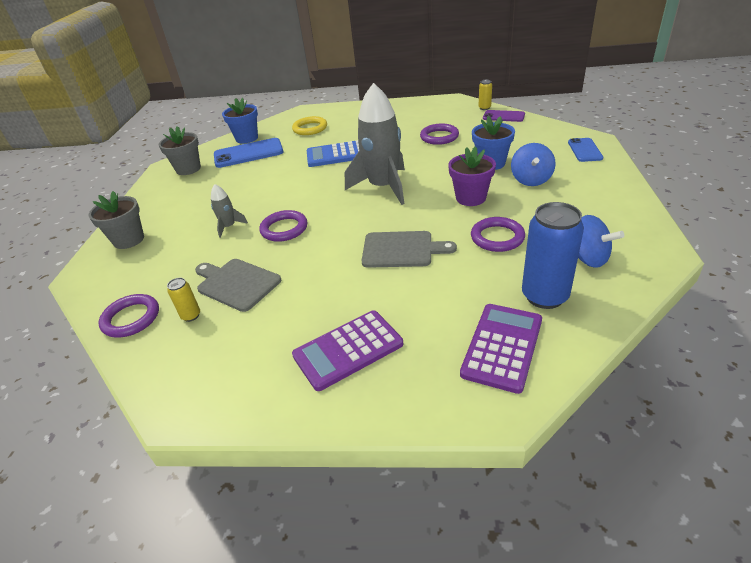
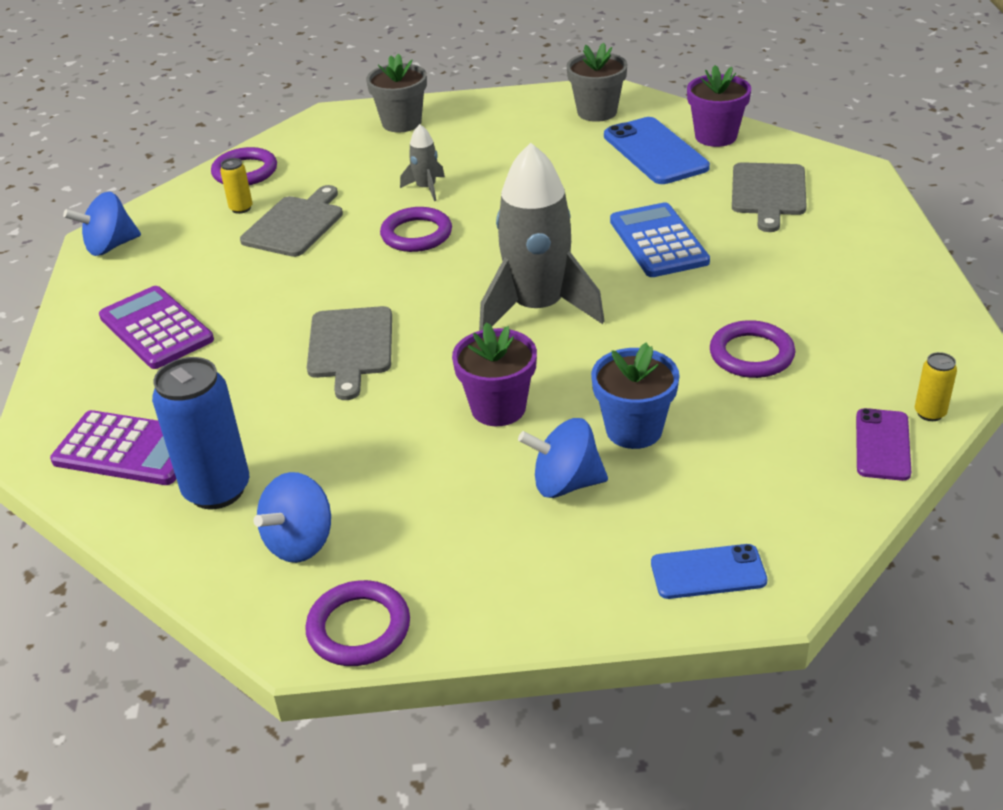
camera: 80 degrees right, 0 degrees up
blue flower pot [222,98,258,144] -> purple flower pot [687,65,751,147]
yellow ring [292,116,327,135] -> grey cutting board [732,162,807,232]
purple ring [471,217,525,252] -> purple ring moved to [305,580,410,666]
none -> blue spinning top [63,192,141,256]

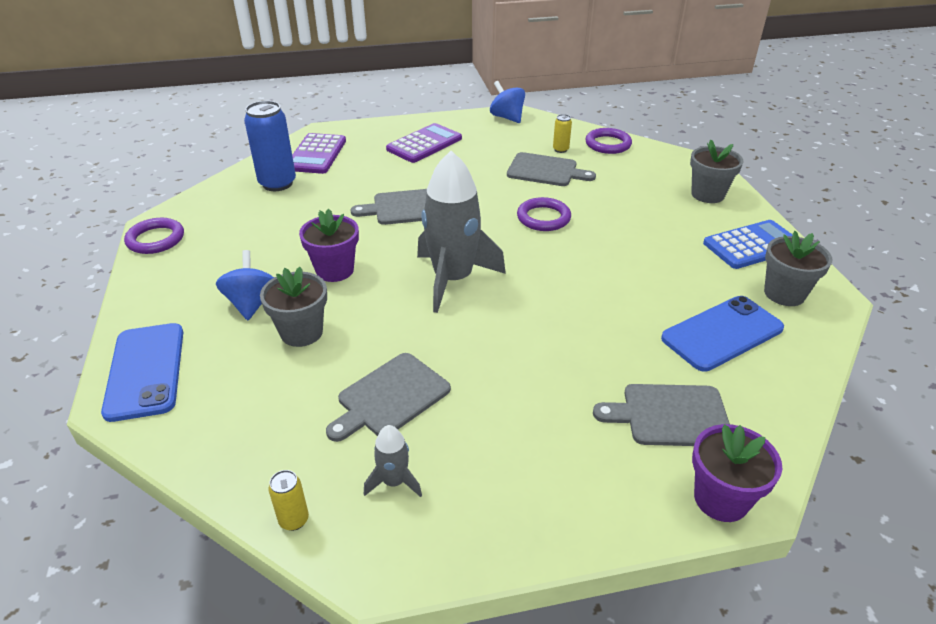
camera: 80 degrees right, 0 degrees up
blue spinning top [253,472,331,563] -> none
grey rocket [400,124,445,201] -> grey rocket moved to [364,425,422,497]
blue flower pot [591,342,680,449] -> grey flower pot [260,267,327,347]
blue calculator [610,202,710,277] -> blue calculator moved to [703,220,792,269]
blue phone [651,544,767,599] -> blue phone [101,323,183,422], size x1.67
purple flower pot [687,65,751,147] -> purple flower pot moved to [692,424,782,522]
purple ring [710,320,795,378] -> grey cutting board [326,353,451,442]
purple phone [856,408,911,481] -> none

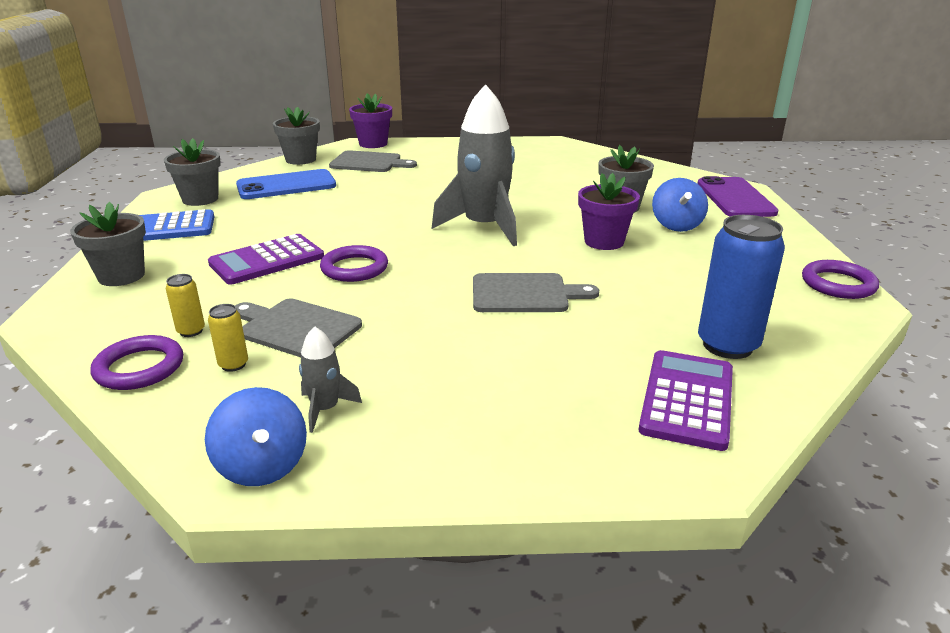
camera: 170 degrees left, 10 degrees down
blue phone [101,323,183,422] -> purple phone [697,176,778,217]
yellow can [269,470,309,531] -> yellow can moved to [166,274,205,337]
grey cutting board [326,353,451,442] -> none
grey rocket [364,425,422,497] -> grey rocket moved to [299,326,362,433]
purple calculator [386,123,462,163] -> purple calculator moved to [208,234,324,285]
none -> grey flower pot [273,107,320,165]

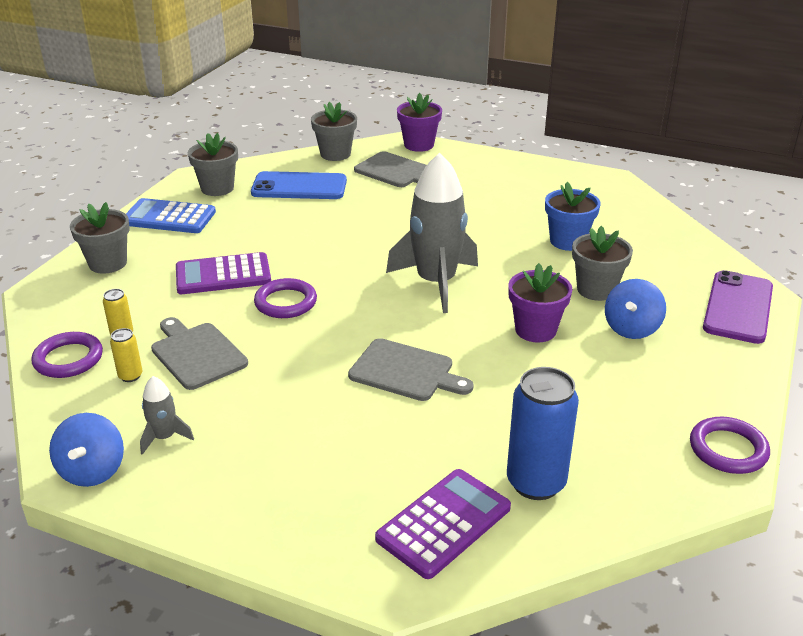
camera: 25 degrees right, 5 degrees up
none -> blue flower pot [545,182,600,251]

